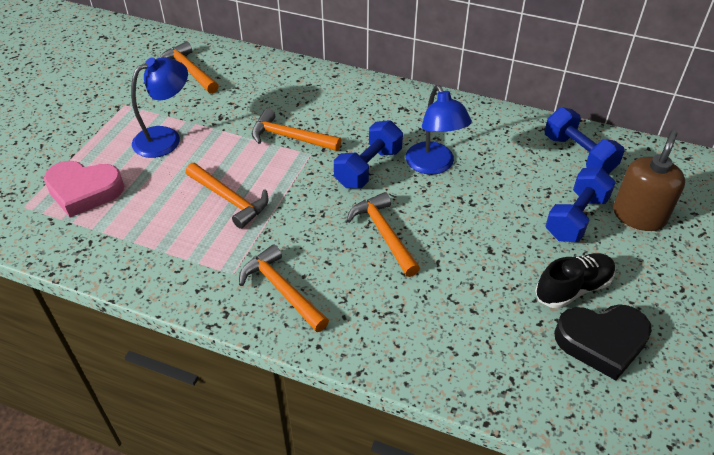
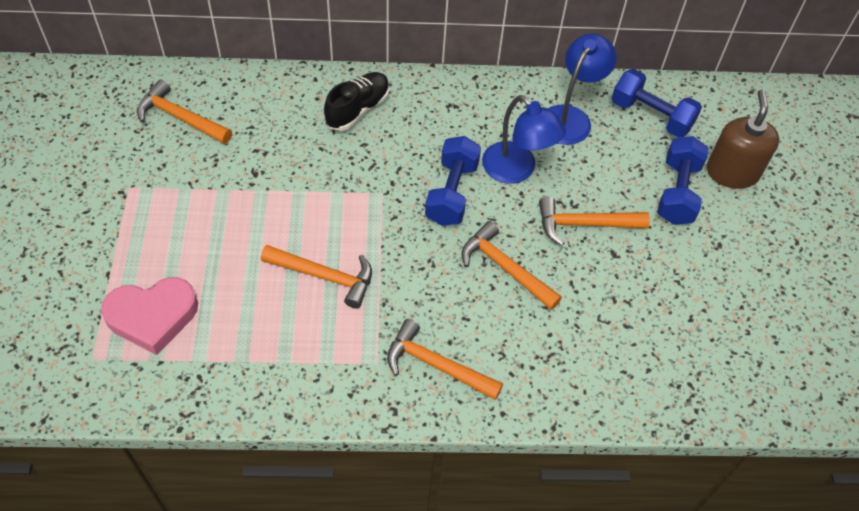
camera: 25 degrees left, 10 degrees up
blue lamp [131,57,188,158] -> blue lamp moved to [548,33,617,145]
orange hammer [252,109,341,151] -> orange hammer moved to [539,196,650,246]
black shoe [535,253,616,308] -> black shoe moved to [324,72,390,131]
black heart [554,304,652,380] -> none

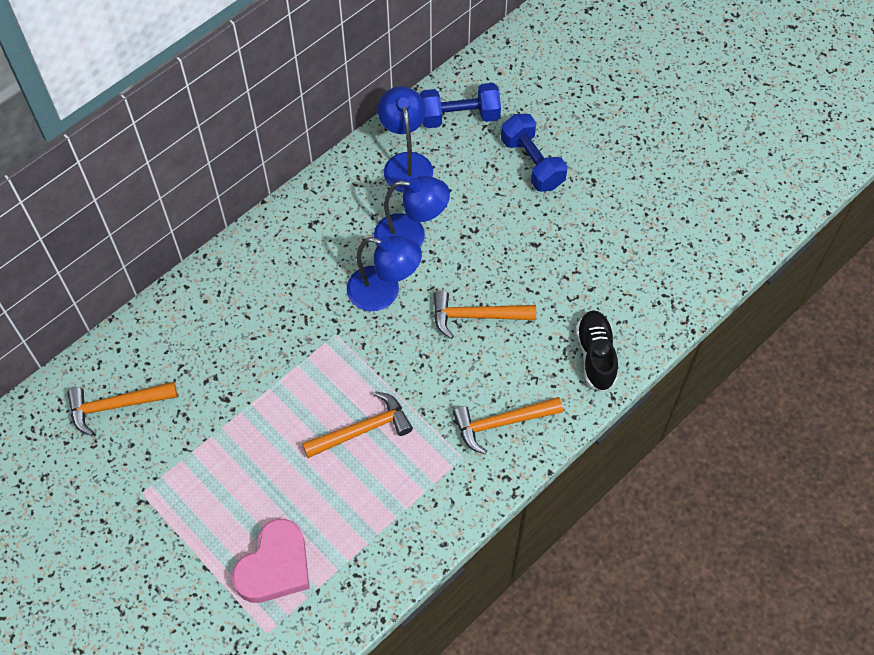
camera: 40 degrees left, 5 degrees up
black shoe [324,72,390,131] -> black shoe moved to [576,310,618,392]
blue dumbbell [425,136,481,226] -> blue lamp [347,235,422,311]
orange hammer [539,196,650,246] -> none
brown soap dispenser [707,89,779,189] -> none

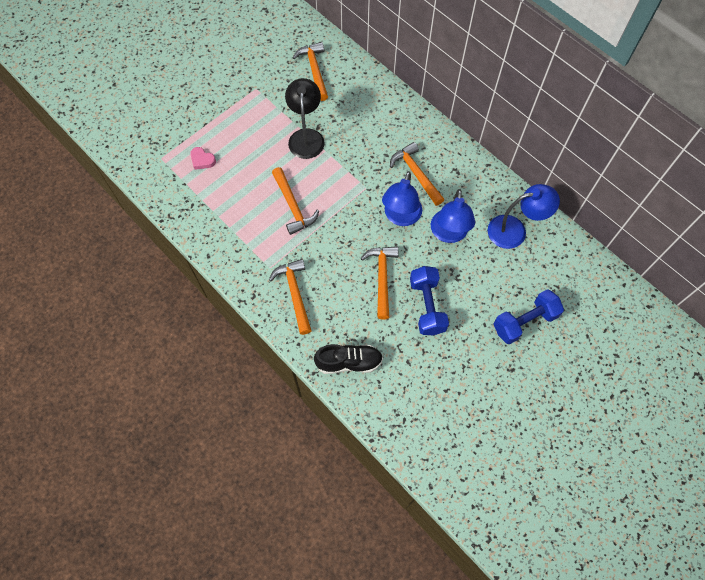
camera: 90 degrees right, 5 degrees up
pink heart [232,519,310,603] -> pink heart [190,147,216,170], size x0.49
blue dumbbell [420,83,501,128] -> blue dumbbell moved to [410,266,449,335]
none -> black lamp [285,78,325,159]
none -> orange hammer [390,142,444,206]

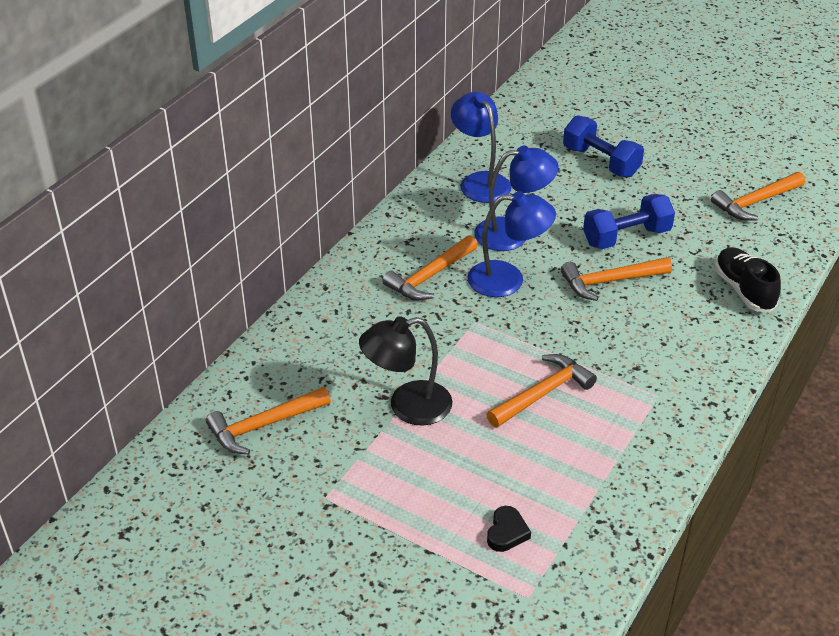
camera: 105 degrees left, 25 degrees down
pink heart [190,147,216,170] -> black heart [487,506,531,552]
orange hammer [269,259,312,335] -> orange hammer moved to [711,172,805,221]

